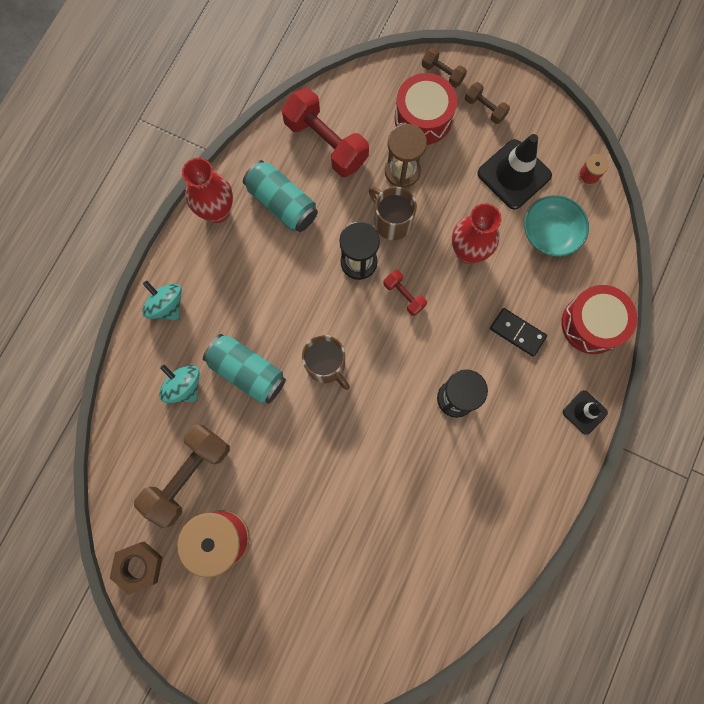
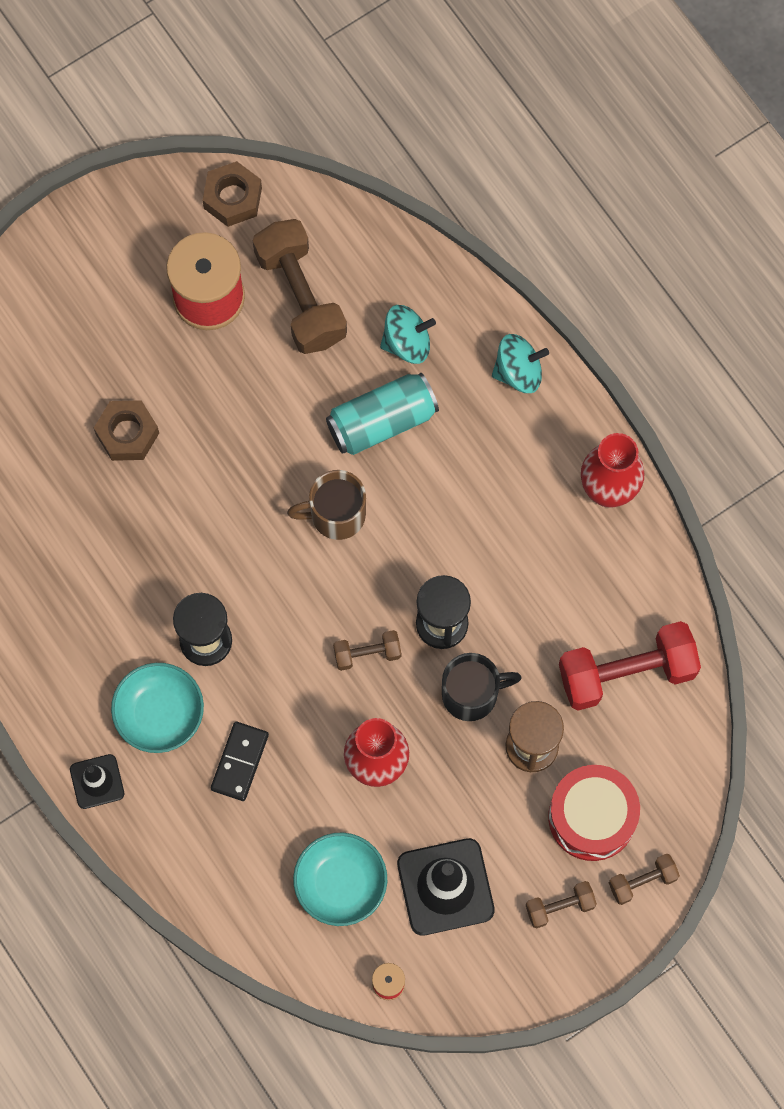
camera: 120 degrees right, 5 degrees down
turquoise can [243,160,318,232] -> none
brown mug [369,187,417,240] -> black mug [442,653,521,721]
red dumbbell [383,270,427,316] -> brown dumbbell [333,630,401,671]
black domino [490,308,547,357] -> black domino turned 45 degrees counterclockwise [211,722,269,801]
red drum [562,285,637,354] -> none
none -> brown nut [94,400,159,461]
none -> turquoise bowl [111,663,204,753]

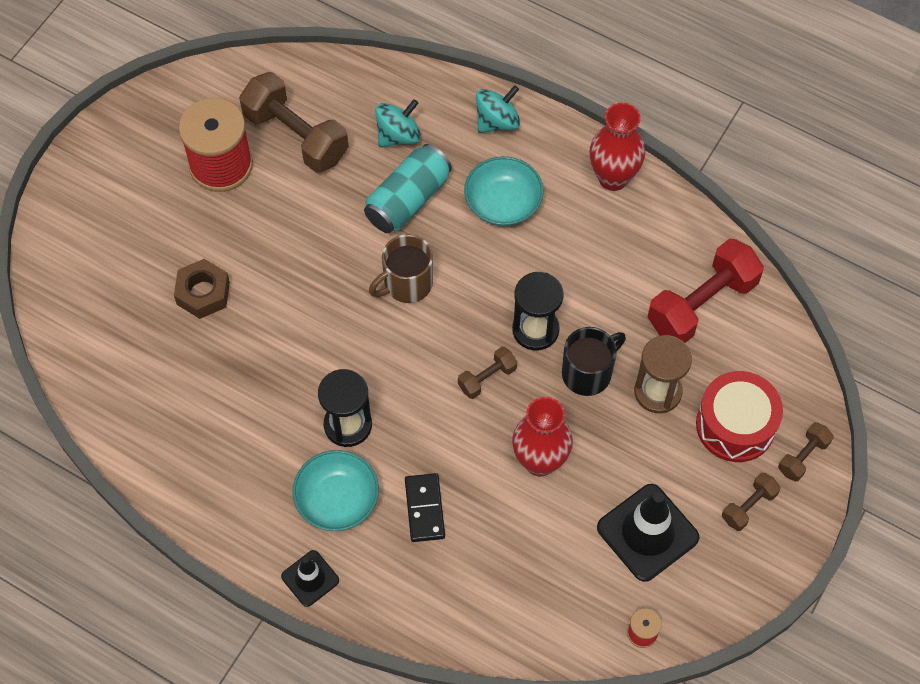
camera: 25 degrees left, 10 degrees down
brown nut [203,161,262,227] -> none
turquoise bowl [293,833,387,926] -> turquoise bowl moved to [464,156,544,226]

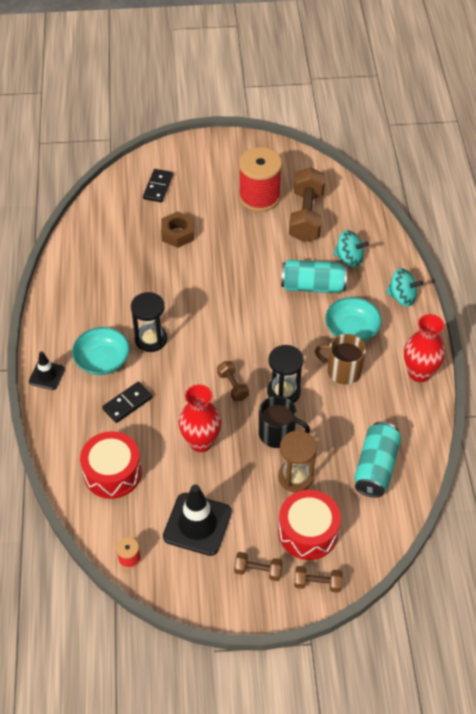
camera: 55 degrees right, 10 degrees down
brown mug [369,234,433,303] -> brown mug moved to [315,334,366,385]
brown dumbbell [458,347,517,399] -> brown dumbbell turned 45 degrees clockwise [217,361,249,401]
red dumbbell [648,239,764,343] -> turquoise can [354,422,401,498]
none -> red drum [80,431,142,499]
none -> black domino [143,169,173,202]

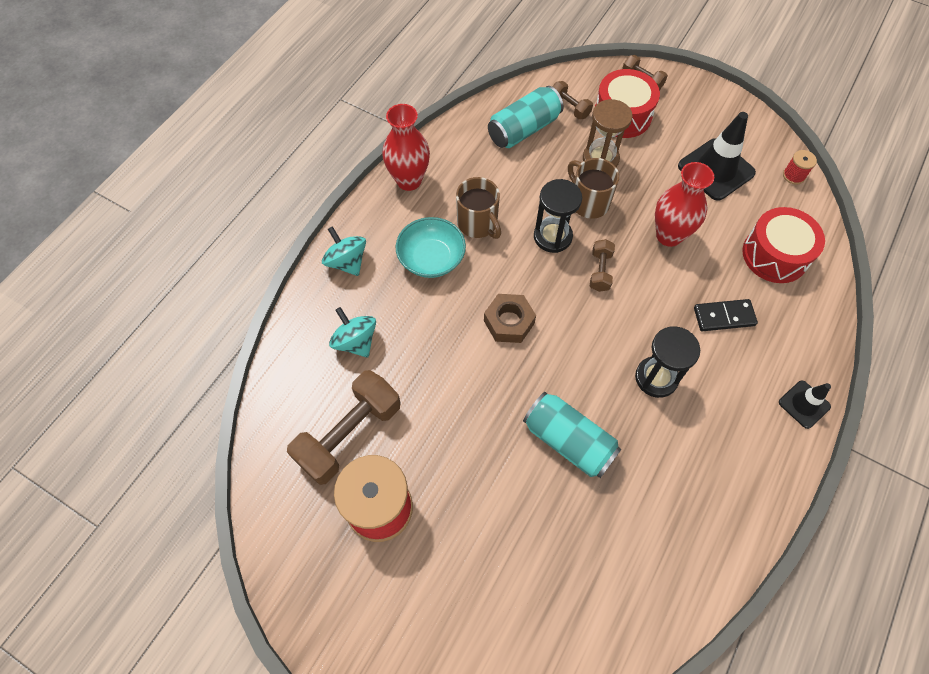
camera: 145 degrees left, 10 degrees up
turquoise bowl [72,327,130,375] -> none
black domino [143,169,173,202] -> none
brown nut [161,211,194,248] -> brown nut moved to [484,294,536,343]
brown dumbbell [234,552,283,581] -> brown dumbbell moved to [552,81,593,119]
black mug [259,396,310,448] -> brown mug [568,158,619,219]
turquoise can [281,260,347,293] -> turquoise can moved to [523,392,622,478]

